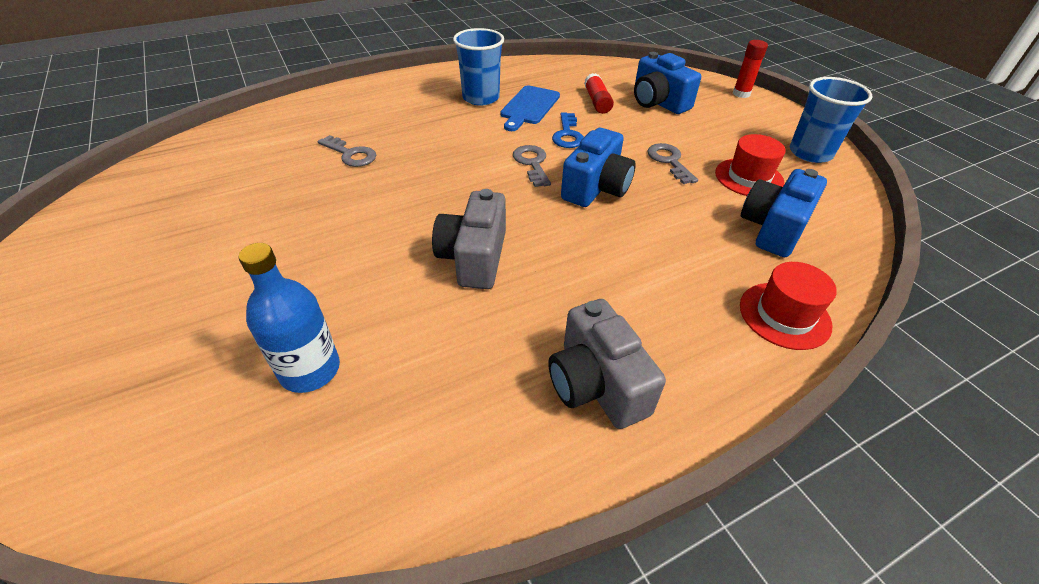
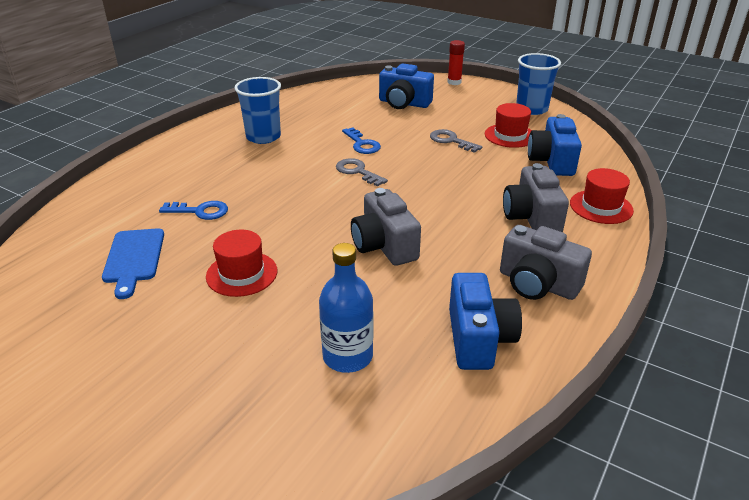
camera: 30 degrees left, 10 degrees down
grey key [318,135,376,167] -> blue key [159,201,228,220]
blue cutting board [501,85,560,131] -> blue cutting board moved to [102,228,164,299]
blue camera [561,128,636,207] -> blue camera moved to [449,273,522,370]
red glue stick [584,73,614,114] -> none
none -> red hat [206,230,277,297]
none -> grey camera [503,163,569,232]

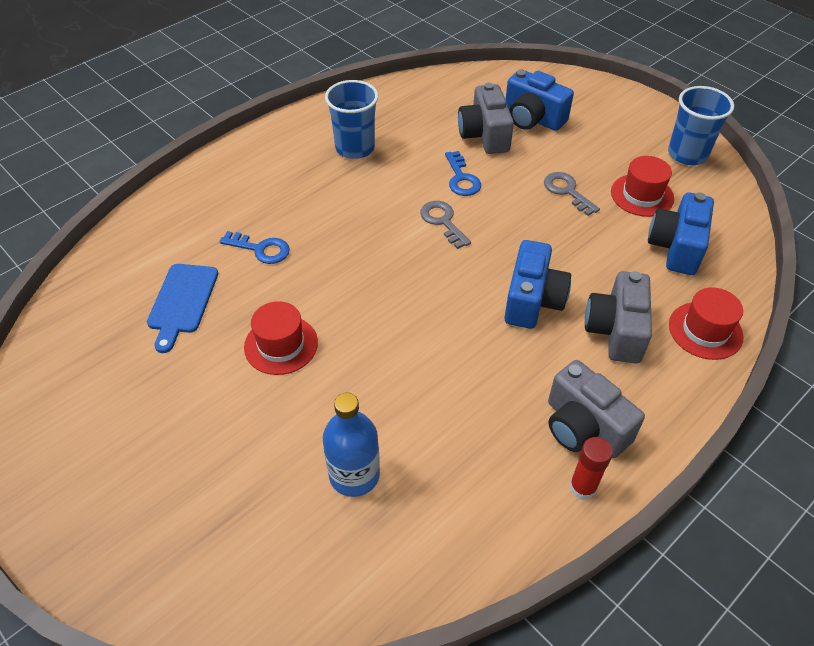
camera: 15 degrees right, 15 degrees up
grey camera [351,188,421,266] -> grey camera moved to [458,83,514,154]
red glue stick [447,40,465,85] -> red glue stick moved to [570,437,613,500]
blue camera [449,273,522,370] -> blue camera moved to [504,240,571,329]

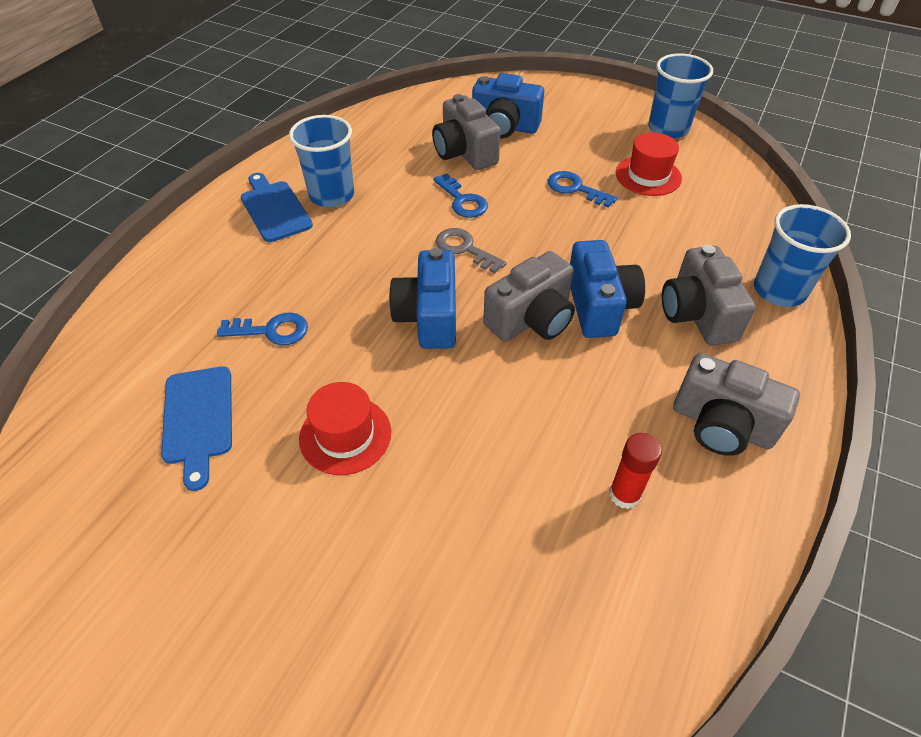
camera: 20 degrees left, 0 degrees up
blue bottle [323,393,380,497] -> none
grey key [544,172,600,216] -> blue key [548,171,617,208]
red glue stick [570,437,613,500] -> red glue stick moved to [609,433,662,509]
blue camera [648,192,714,275] -> blue camera moved to [389,248,456,349]
red hat [669,287,744,360] -> blue cup [754,204,851,307]
none -> blue cutting board [241,173,313,242]
none -> grey camera [483,251,575,342]

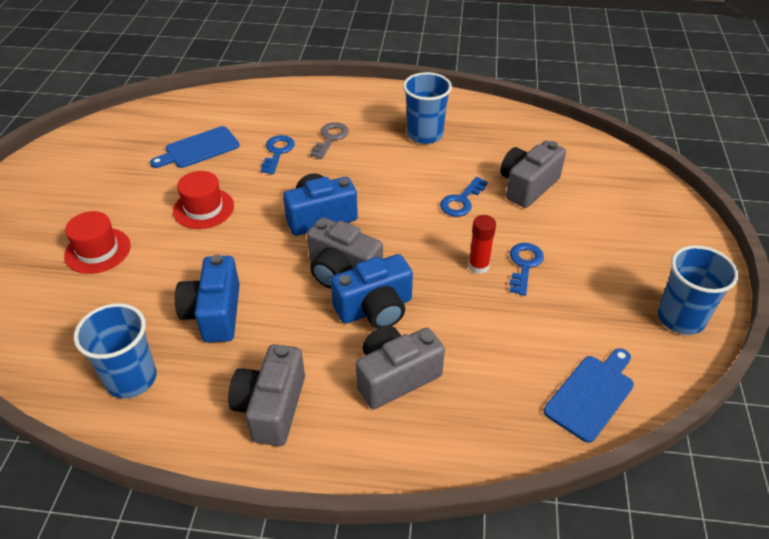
camera: 70 degrees right, 5 degrees down
blue key [217,313,308,345] -> blue key turned 150 degrees counterclockwise [261,135,295,174]
blue cutting board [241,173,313,242] -> blue cutting board moved to [544,348,634,443]
grey key [436,228,507,273] -> grey key moved to [310,122,349,159]
blue camera [472,73,544,138] -> blue camera moved to [175,255,240,342]
red glue stick [609,433,662,509] -> red glue stick moved to [468,215,496,274]
red hat [616,133,682,196] -> red hat moved to [64,211,131,274]
blue cup [754,204,851,307] -> blue cup moved to [74,303,157,398]

